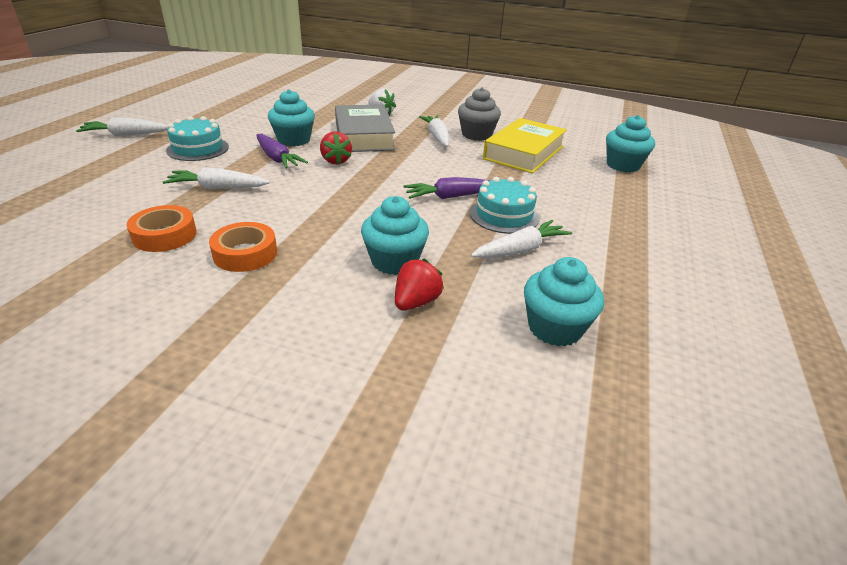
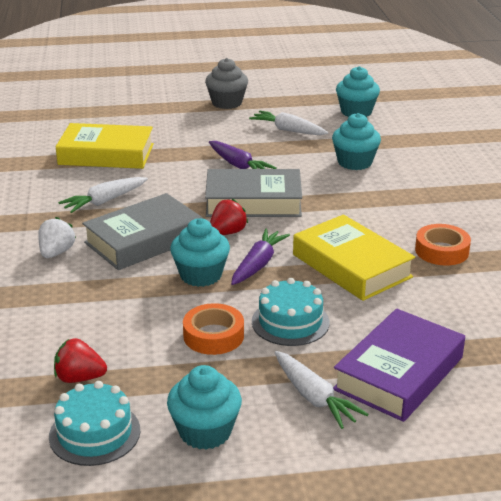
camera: 115 degrees left, 5 degrees down
white carrot [162,168,270,189] -> yellow book [293,215,415,301]
orange tape [209,222,277,272] -> orange tape moved to [183,303,244,355]
red strawberry [395,259,444,311] -> red strawberry moved to [54,338,107,383]
grey cupcake [458,87,501,141] -> grey cupcake moved to [205,58,248,109]
turquoise cake [470,177,539,234] -> turquoise cake moved to [49,381,140,466]
turquoise cupcake [606,115,655,172] -> turquoise cupcake moved to [167,365,242,450]
none -> grey book [205,169,302,217]
none -> purple book [333,308,465,422]

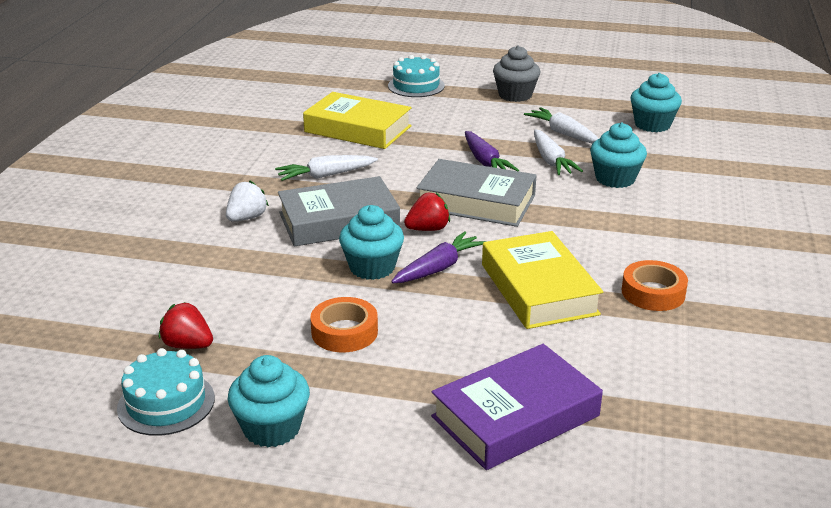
camera: 20 degrees right, 0 degrees up
turquoise cake [252,278,330,346] -> turquoise cake moved to [388,55,445,97]
white carrot [275,351,368,429] -> white carrot moved to [534,129,583,175]

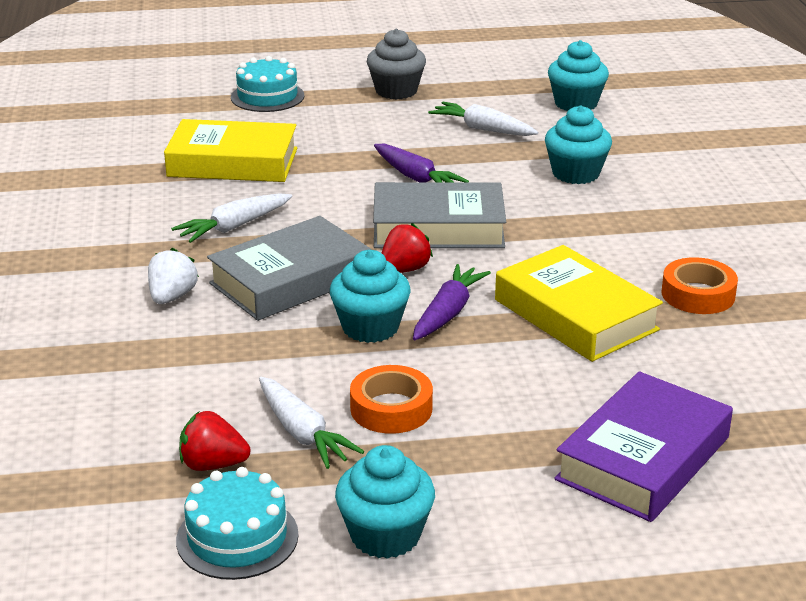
camera: 20 degrees left, 0 degrees up
white carrot [534,129,583,175] -> white carrot moved to [259,377,364,469]

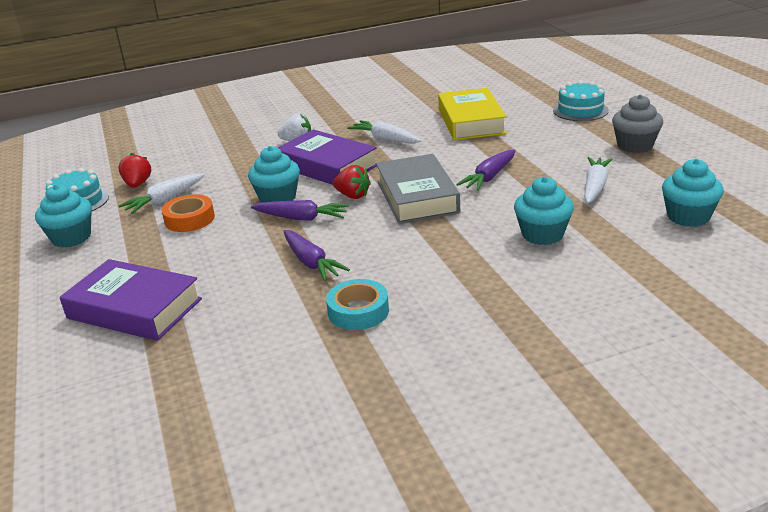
camera: 80 degrees right, 0 degrees up
grey book [207,216,371,321] -> purple book [278,129,377,185]
yellow book [495,245,663,362] -> purple carrot [284,230,350,281]
orange tape [662,257,738,314] -> turquoise tape [326,279,389,330]

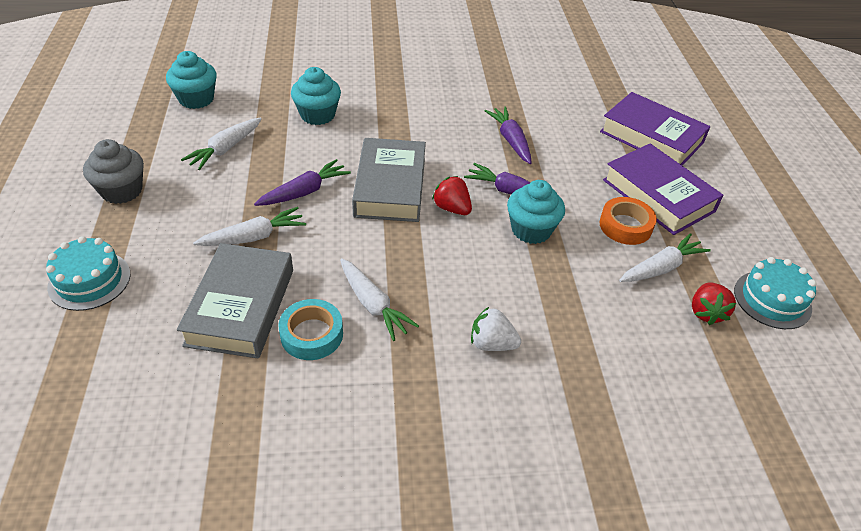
camera: 170 degrees left, 15 degrees up
turquoise cupcake [35,184,92,248] -> none
purple book [278,129,377,185] -> purple book moved to [603,143,724,235]
turquoise tape [326,279,389,330] -> turquoise tape moved to [278,299,343,360]
yellow book [438,88,507,140] -> grey book [177,243,293,358]
none -> white carrot [193,207,306,246]

